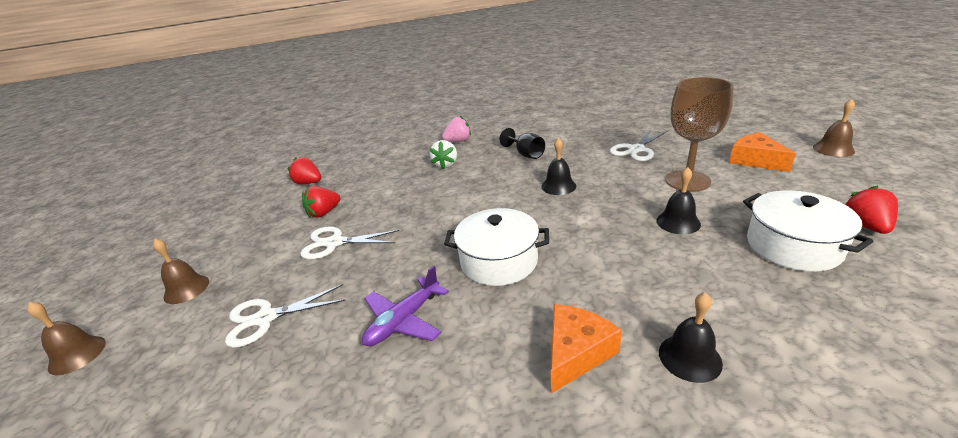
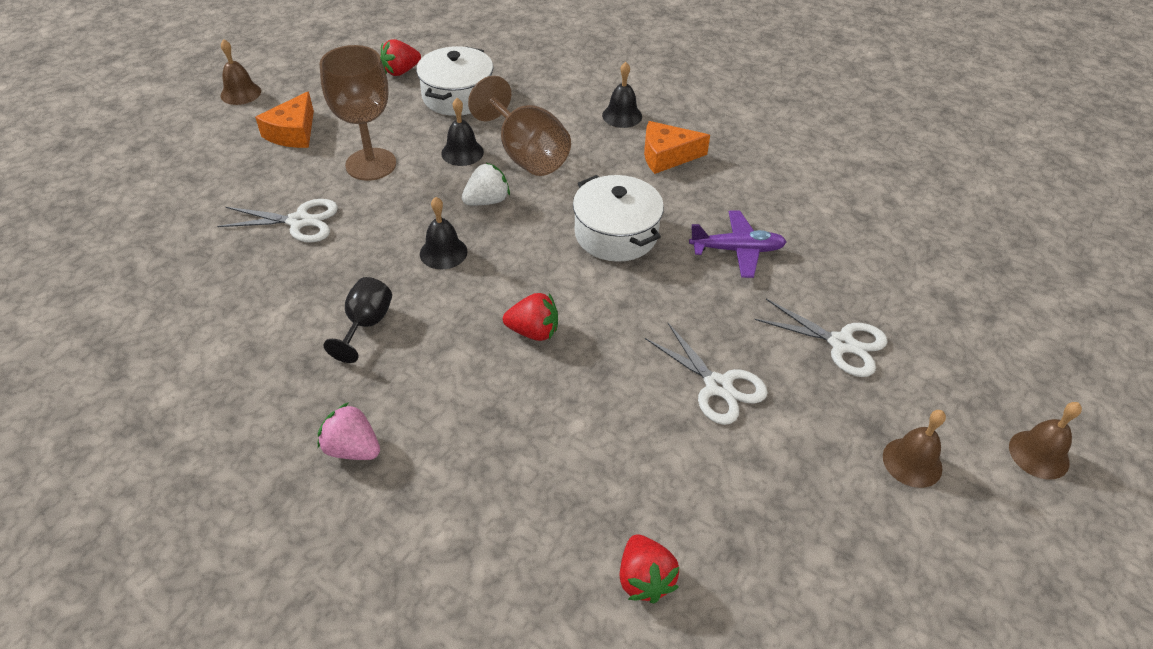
camera: 135 degrees left, 15 degrees up
red strawberry [302,186,340,218] -> red strawberry moved to [503,293,558,341]
white strawberry [430,140,457,169] -> white strawberry moved to [462,163,510,206]
none -> brown goblet [468,76,571,176]

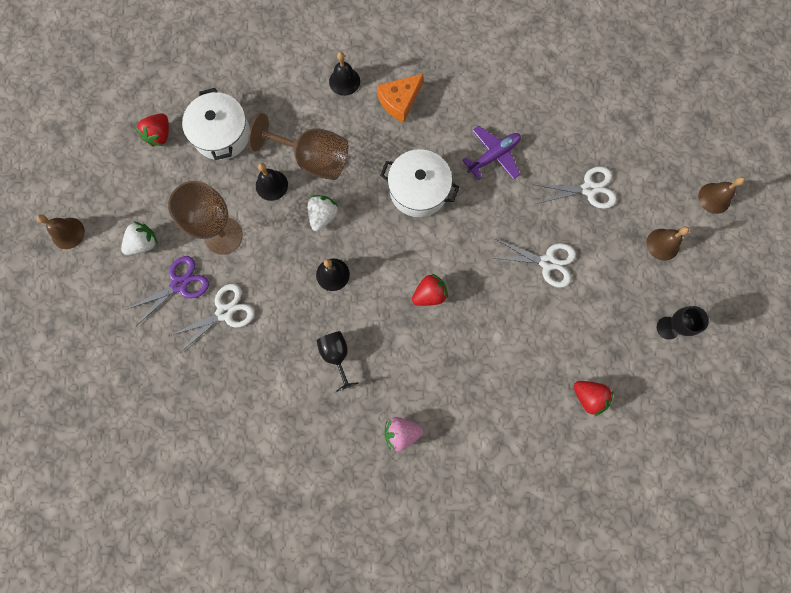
camera: 35 degrees left, 30 degrees up
orange cheese [255,91,314,148] -> white strawberry [121,221,158,255]
none -> purple scissors [125,256,209,326]
none -> black goblet [657,306,709,339]

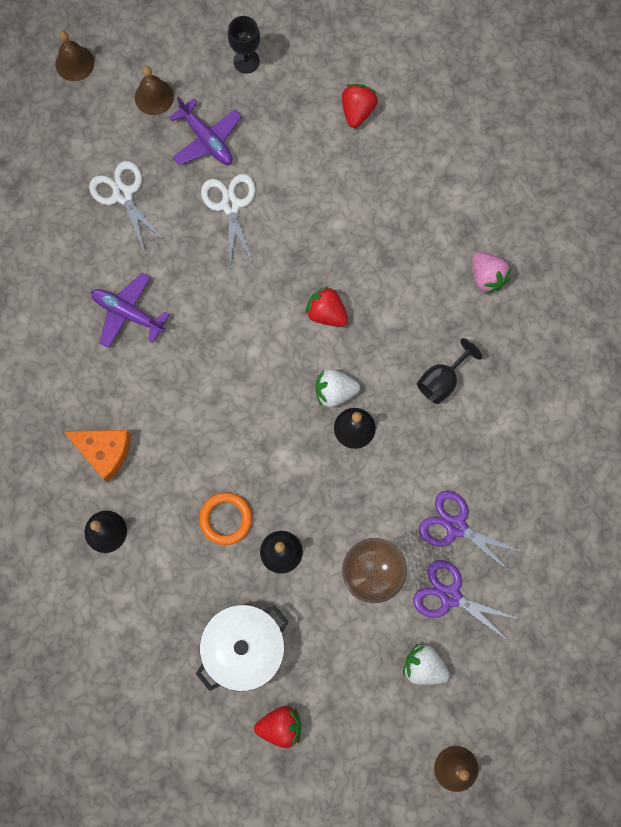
camera: 115 degrees left, 0 degrees up
white scissors [169,284,255,352] -> purple scissors [419,491,525,573]
brown goblet [249,113,348,180] -> orange ring [199,492,252,545]
white strawberry [307,195,339,231] -> white strawberry moved to [316,369,360,407]
white pot [380,149,459,217] -> none
none -> purple plane [169,96,242,165]

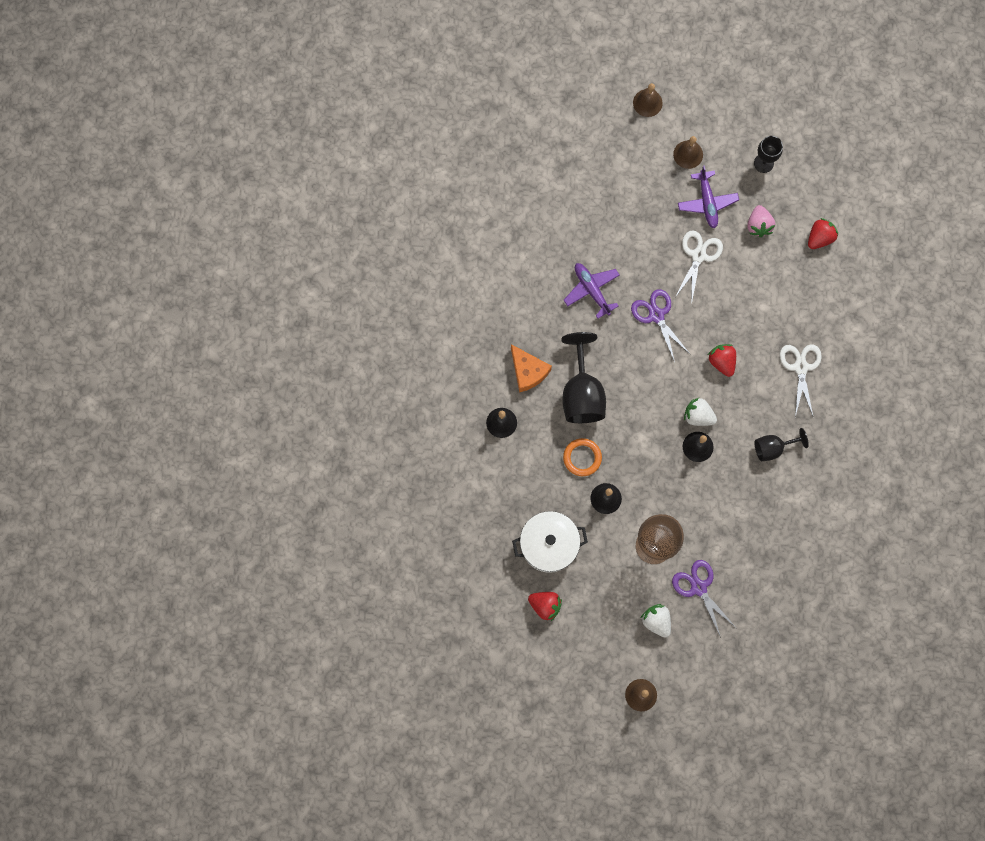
camera: 30 degrees right, 0 degrees up
white scissors [89,161,165,255] -> white scissors moved to [780,344,822,418]
purple scissors [419,491,525,573] -> purple scissors moved to [631,289,691,362]
pink strawberry [472,252,511,294] -> pink strawberry moved to [747,205,775,237]
none -> black goblet [561,332,606,423]

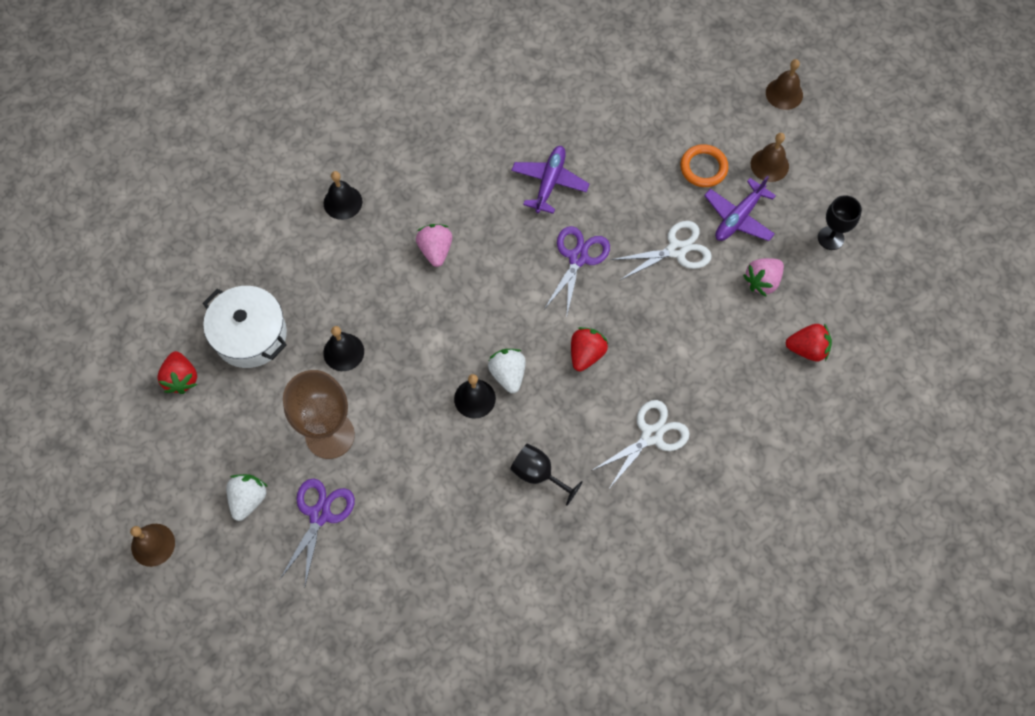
camera: 50 degrees right, 10 degrees down
orange cheese [511,344,552,393] -> none
black goblet [561,332,606,423] -> pink strawberry [416,224,452,267]
orange ring [563,438,602,476] -> orange ring moved to [680,144,729,187]

